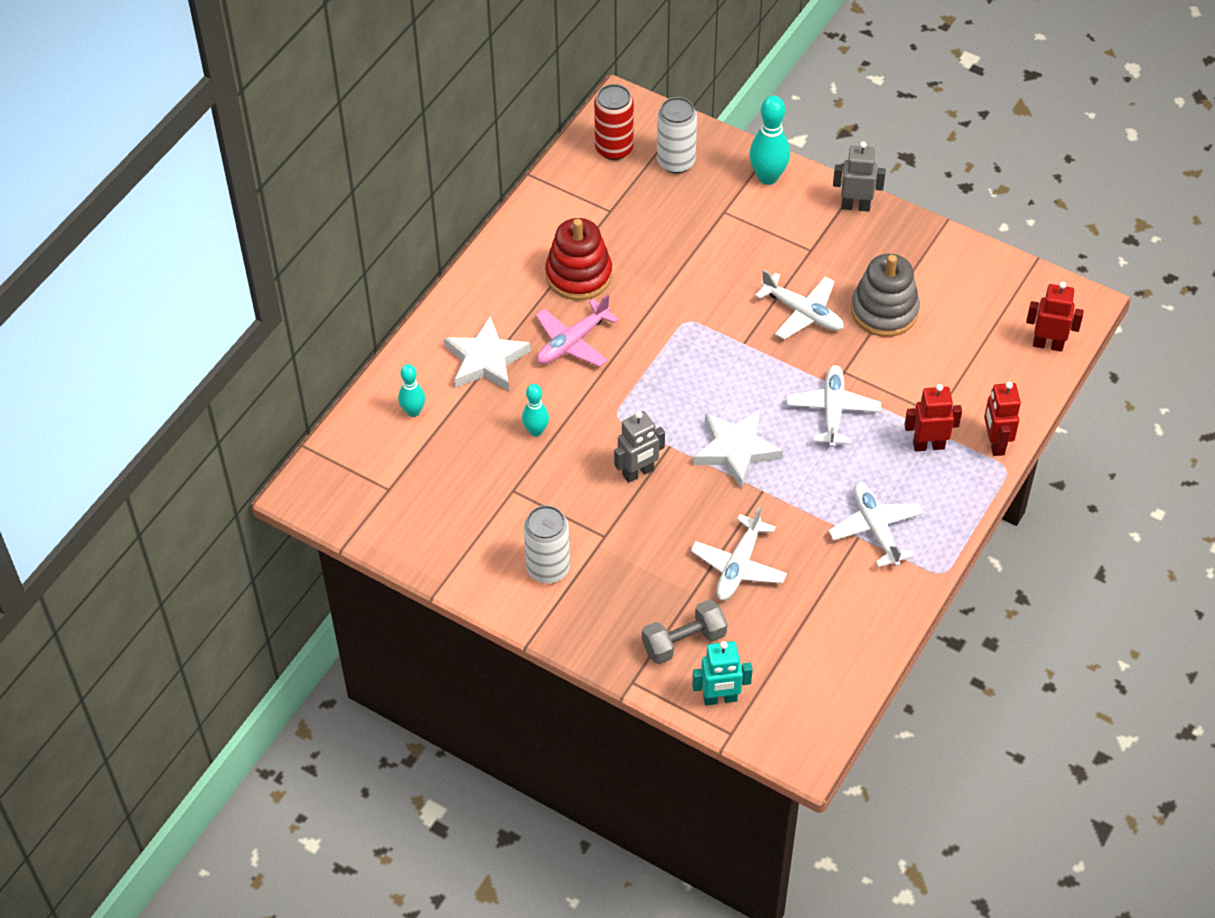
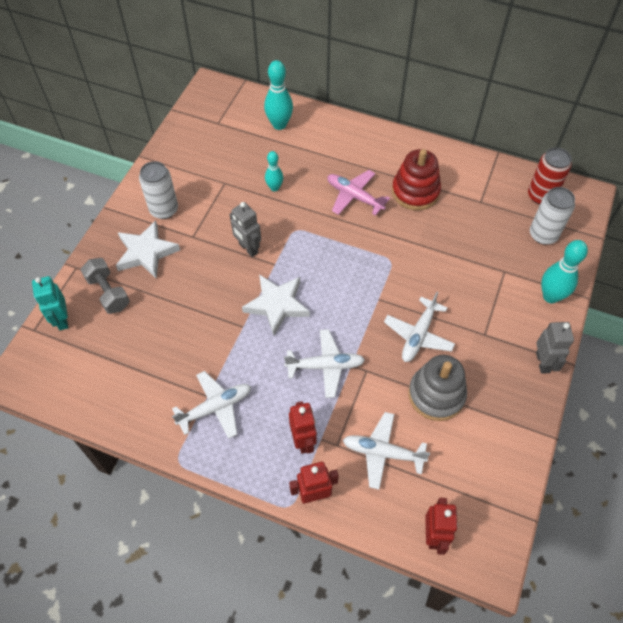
camera: 80 degrees right, 5 degrees up
turquoise bowling pin [398,364,425,417] -> turquoise bowling pin [264,60,293,130], size x1.63
white star [444,316,531,391] -> white star moved to [116,220,180,278]
white plane [691,506,787,600] -> white plane moved to [343,412,430,490]

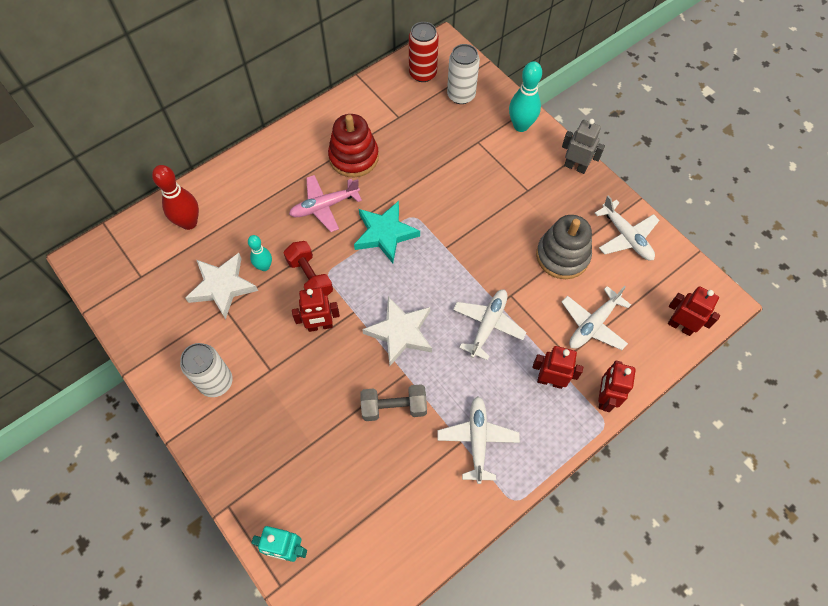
camera: 60 degrees left, 5 degrees up
grey dumbbell [80,258,130,314] -> grey dumbbell moved to [360,384,427,421]
white star [116,220,180,278] -> white star moved to [185,253,258,319]
grey robot [230,202,261,257] -> red robot [292,287,340,332]
turquoise bowling pin [264,60,293,130] -> red bowling pin [152,165,199,230]
white plane [384,292,455,362] -> white plane moved to [595,195,660,260]
none -> red dumbbell [284,241,333,296]
none -> turquoise star [354,201,420,263]

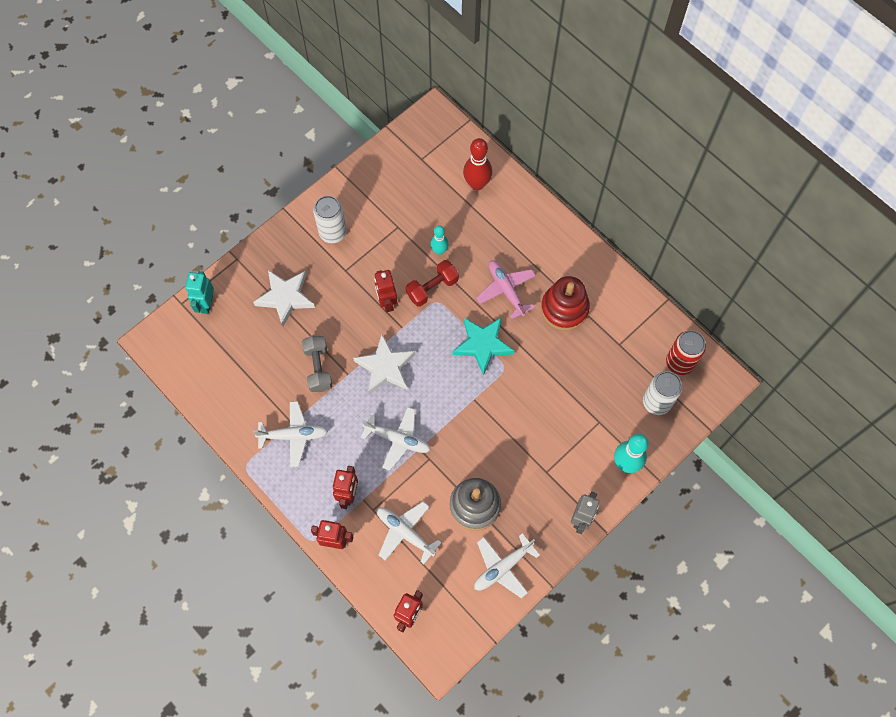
camera: 85 degrees right, 5 degrees up
white star [185,253,258,319] -> white star moved to [253,270,315,326]

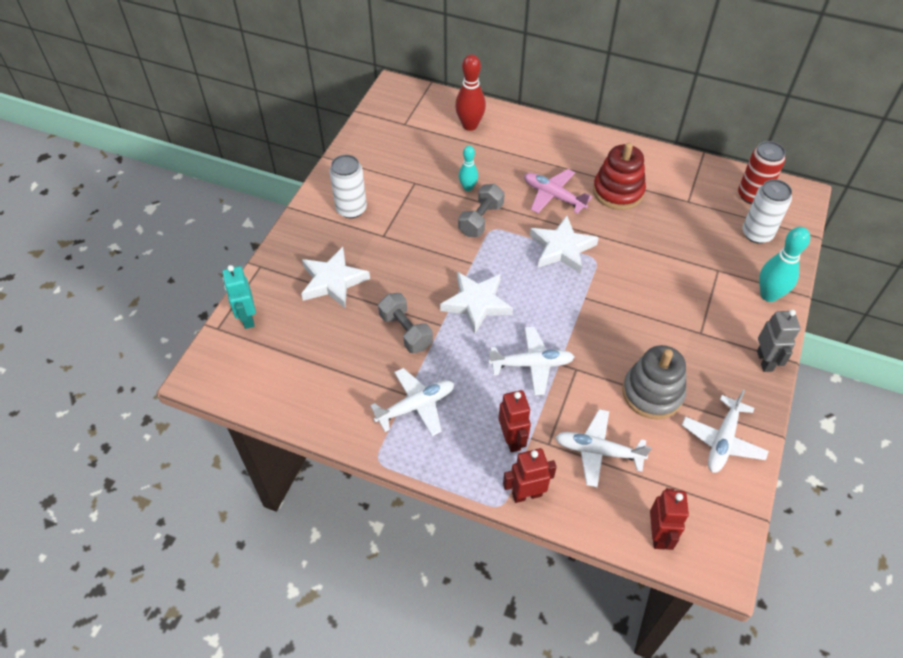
camera: 25 degrees left, 15 degrees down
red robot [374,270,397,312] -> none
red dumbbell [406,260,459,307] -> grey dumbbell [458,184,505,237]
turquoise star [452,317,514,375] -> white star [530,216,599,273]

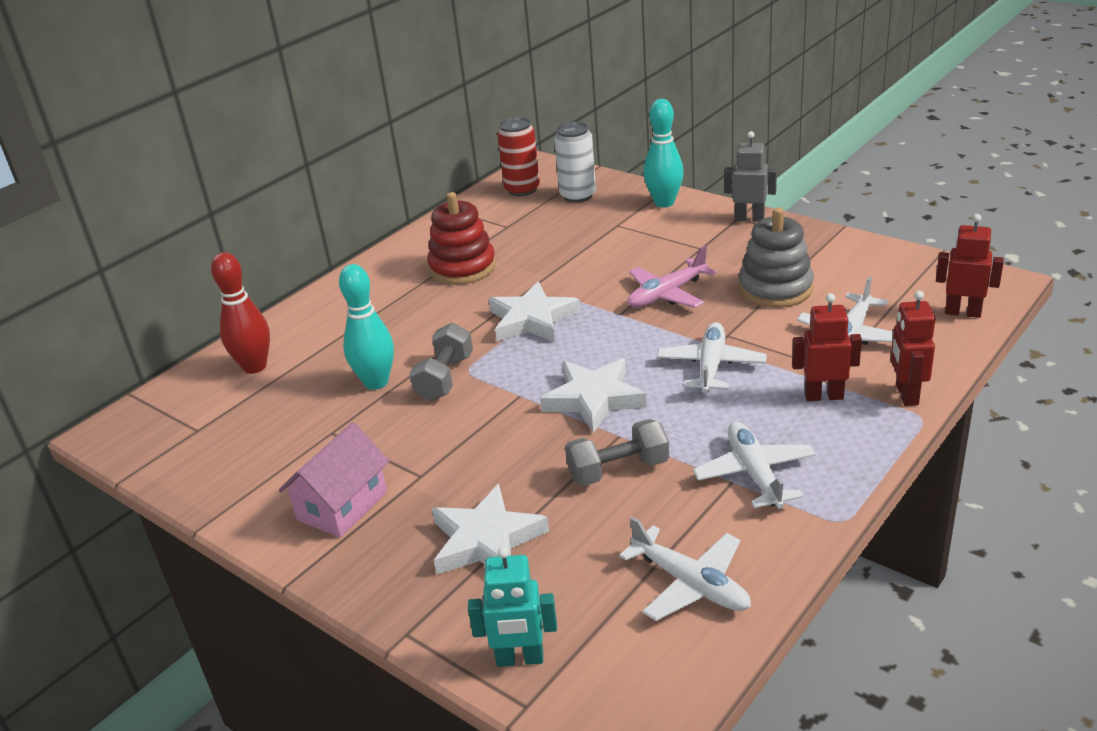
camera: 70 degrees left, 20 degrees down
white can [329,155,367,218] -> pink house [279,422,389,537]
grey dumbbell [458,184,505,237] -> grey dumbbell turned 60 degrees clockwise [410,323,473,401]
turquoise bowling pin [459,146,478,191] -> turquoise bowling pin [339,264,394,390], size x1.63
pink plane [524,169,592,214] -> pink plane moved to [628,246,717,308]
white plane [682,390,769,473] -> white plane moved to [619,517,751,621]

